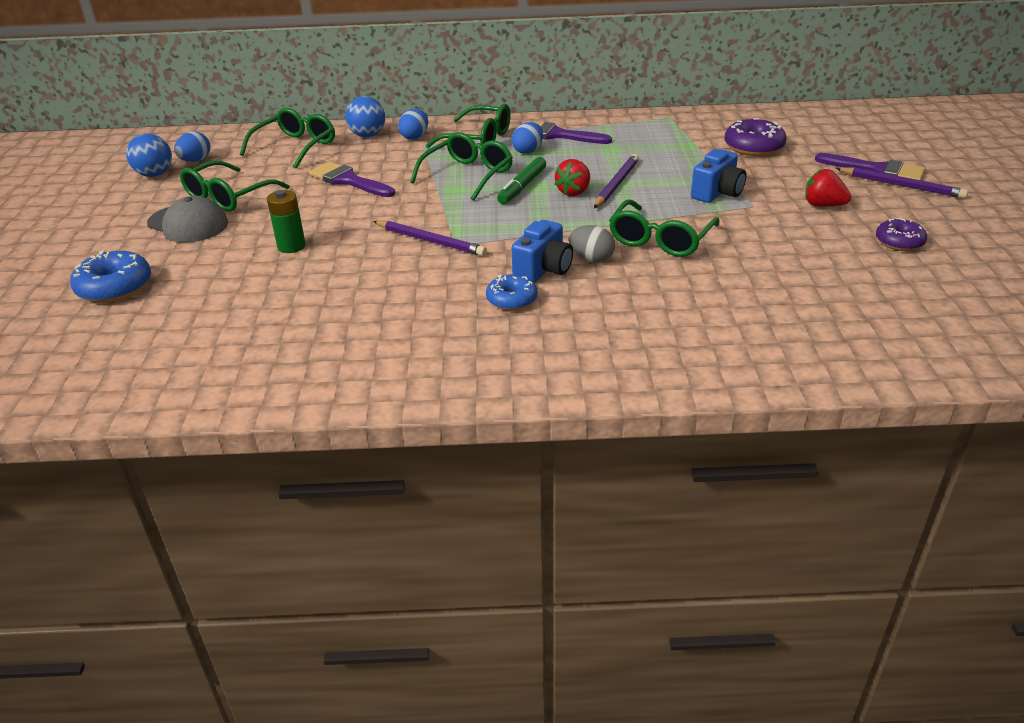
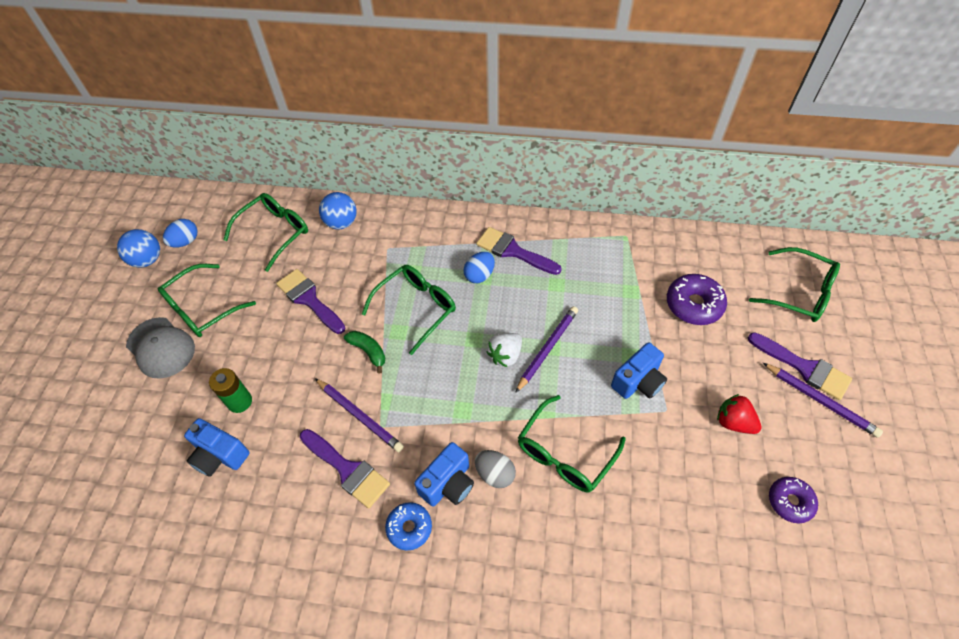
camera: 10 degrees right, 20 degrees up
blue donut [70,251,151,303] -> none
blue egg [398,109,428,140] -> none
green glasses [426,104,511,148] -> green glasses moved to [749,247,840,322]
green marker [497,157,546,204] -> none
red strawberry [555,159,590,196] -> white strawberry [486,333,522,367]
none -> blue camera [184,418,250,477]
none -> purple brush [300,429,390,508]
none -> green banana [344,331,385,374]

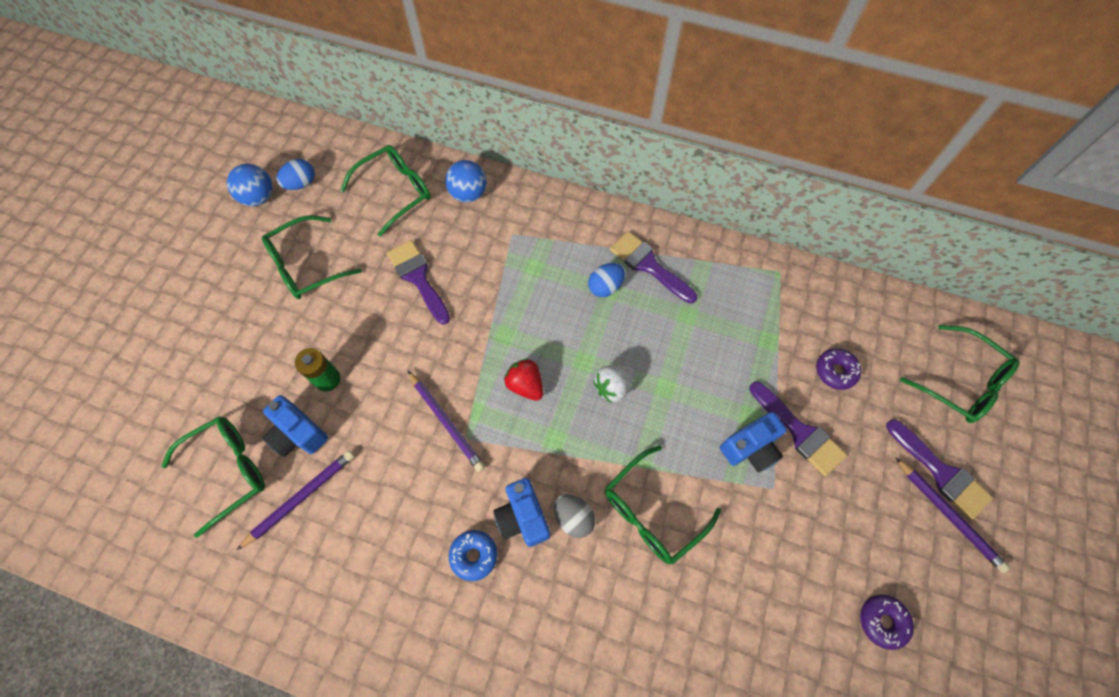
camera: 10 degrees right, 10 degrees up
grey cap [126,317,195,379] -> none
purple brush [300,429,390,508] -> purple brush moved to [749,382,847,476]
green banana [344,331,385,374] -> none
green glasses [362,265,456,355] -> green glasses moved to [161,416,265,538]
blue camera [414,442,474,506] -> blue camera turned 105 degrees clockwise [493,478,550,547]
purple pencil [515,306,578,393] -> purple pencil moved to [237,450,354,550]
purple donut [667,274,727,325] -> purple donut [816,348,861,390], size x0.66
red strawberry [717,394,762,434] -> red strawberry moved to [504,358,543,401]

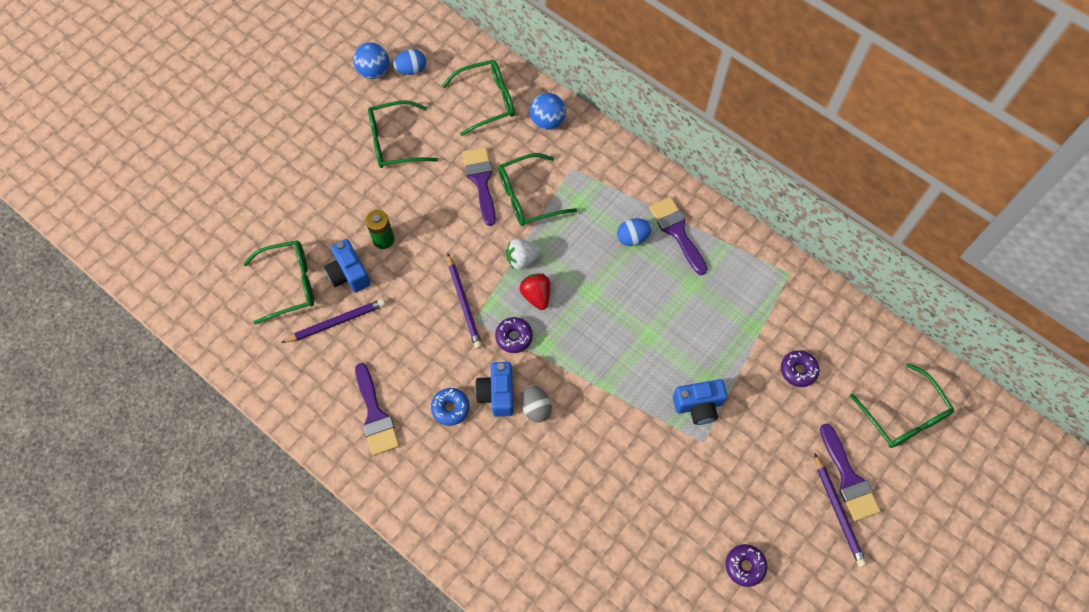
camera: 20 degrees right, 0 degrees up
white strawberry [593,365,635,403] -> white strawberry moved to [506,239,542,270]
green glasses [605,446,721,564] -> green glasses moved to [498,153,577,226]
purple brush [749,382,847,476] -> purple brush moved to [355,363,400,456]
none -> purple donut [495,317,533,353]

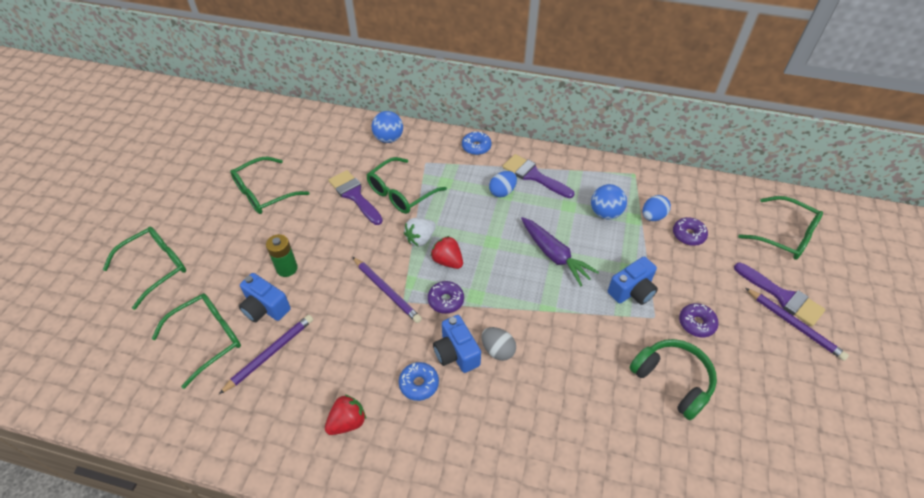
camera: 25 degrees left, 15 degrees down
blue ball [353,42,389,79] -> blue ball moved to [591,184,627,219]
purple brush [355,363,400,456] -> red strawberry [325,394,366,435]
blue egg [393,49,426,75] -> blue egg moved to [642,195,671,221]
green glasses [442,60,515,136] -> green glasses moved to [103,227,186,310]
purple donut [726,544,767,587] -> purple donut moved to [679,303,718,337]
none -> blue donut [462,131,491,155]
none -> purple carrot [521,217,599,286]
none -> green headphones [629,339,717,420]

